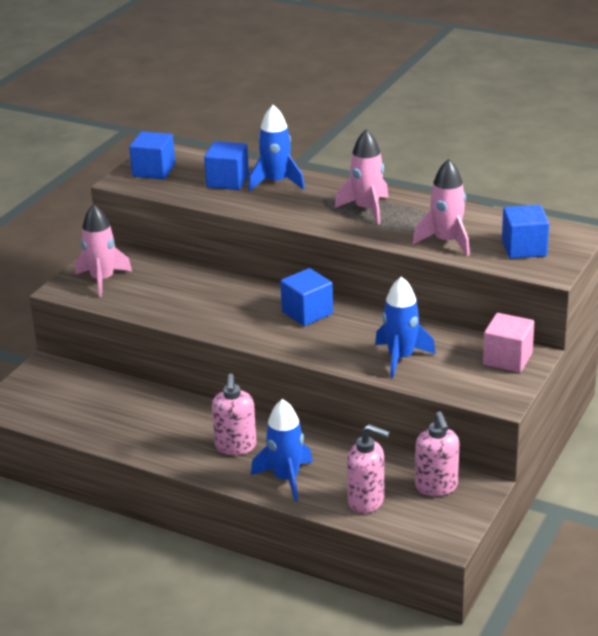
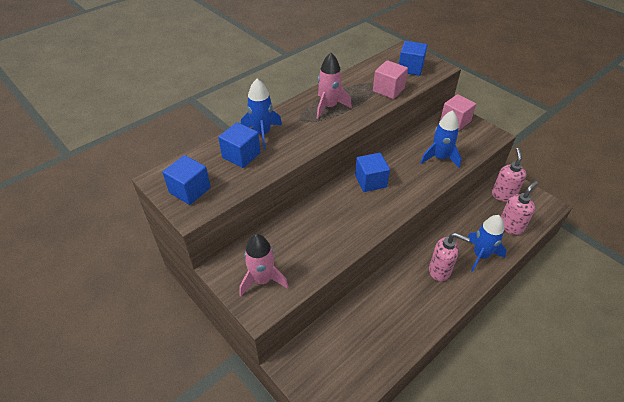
camera: 70 degrees left, 15 degrees up
pink rocket [412,159,470,256] -> pink cube [373,60,408,99]
pink soap dispenser [415,411,459,496] -> pink soap dispenser turned 90 degrees counterclockwise [492,148,526,202]

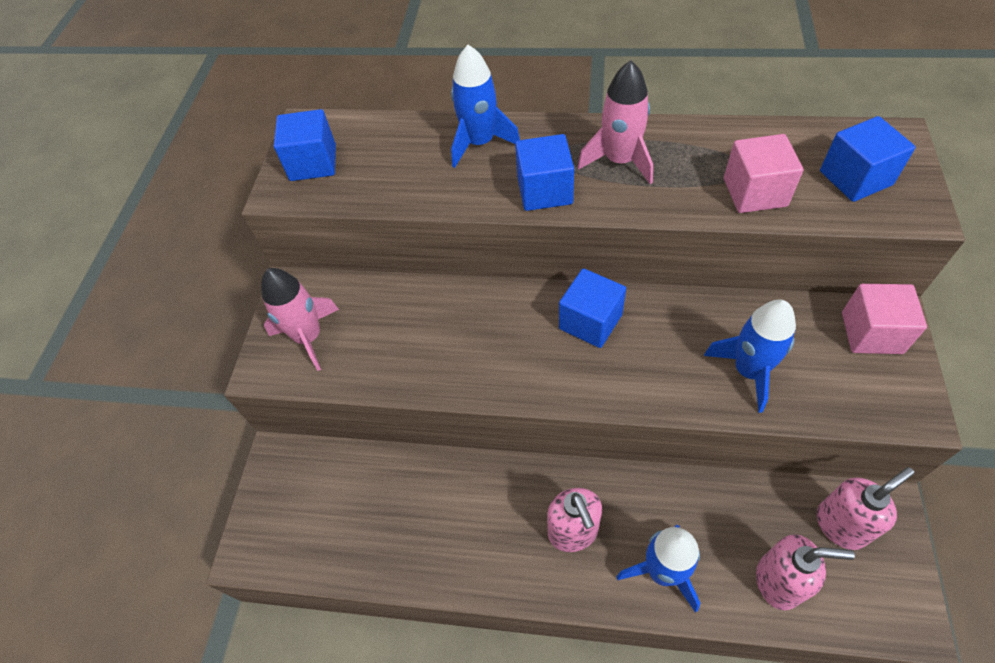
camera: 55 degrees right, 10 degrees up
blue cube [218,122,260,168] -> blue cube moved to [515,134,574,211]

